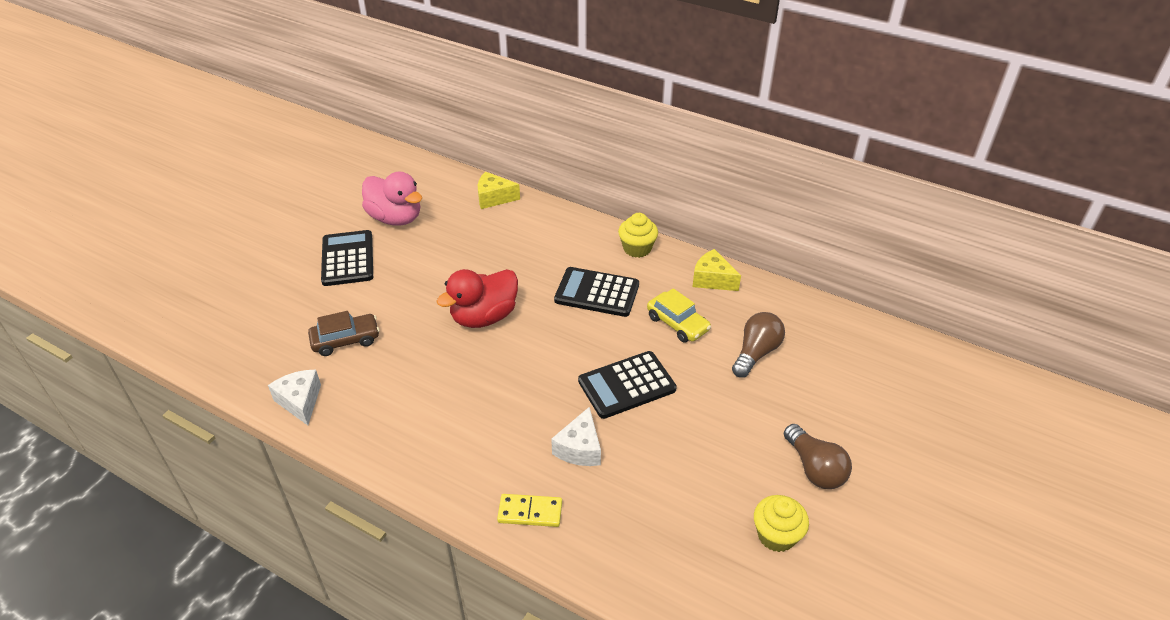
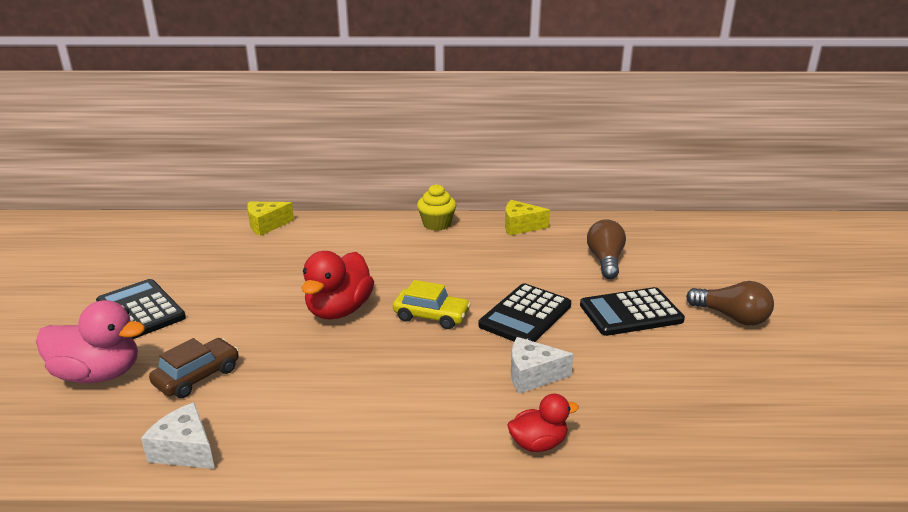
camera: 30 degrees left, 15 degrees down
pink duck [362,172,422,226] -> pink duck moved to [36,300,145,383]
yellow domino [497,494,562,527] -> red duck [507,394,579,452]
white cheese [551,407,601,466] -> white cheese turned 105 degrees clockwise [511,337,574,394]
black calculator [554,267,639,317] -> black calculator moved to [580,287,685,336]
yellow car [647,288,711,343] -> yellow car moved to [393,280,471,329]
yellow cupcake [754,495,809,552] -> none

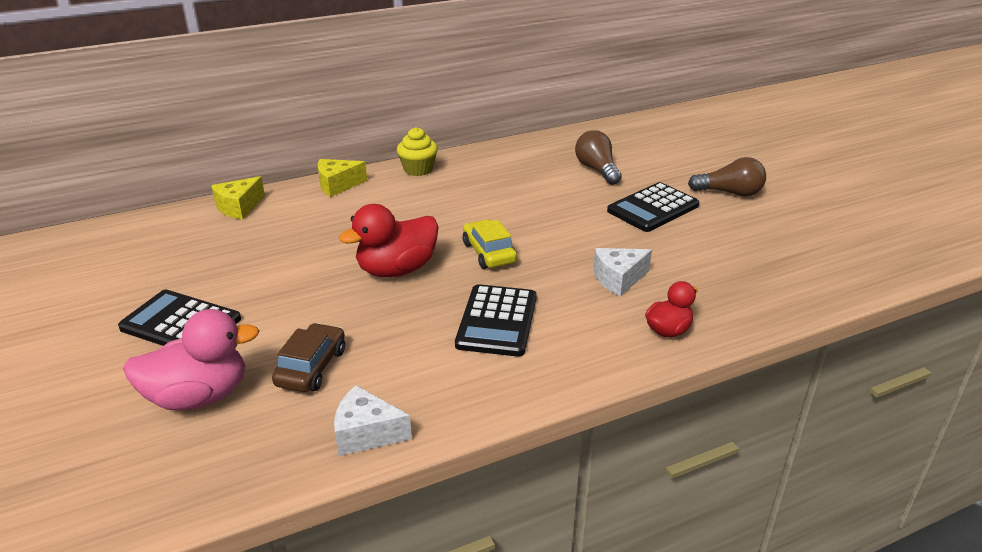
camera: 25 degrees left, 5 degrees up
red duck [302,251,374,320] -> red duck turned 60 degrees clockwise [339,204,439,277]
yellow car [393,280,471,329] -> yellow car turned 105 degrees counterclockwise [463,219,517,269]
black calculator [478,283,571,342] -> black calculator moved to [455,284,537,357]
yellow cheese [505,200,550,236] -> yellow cheese moved to [318,159,367,197]

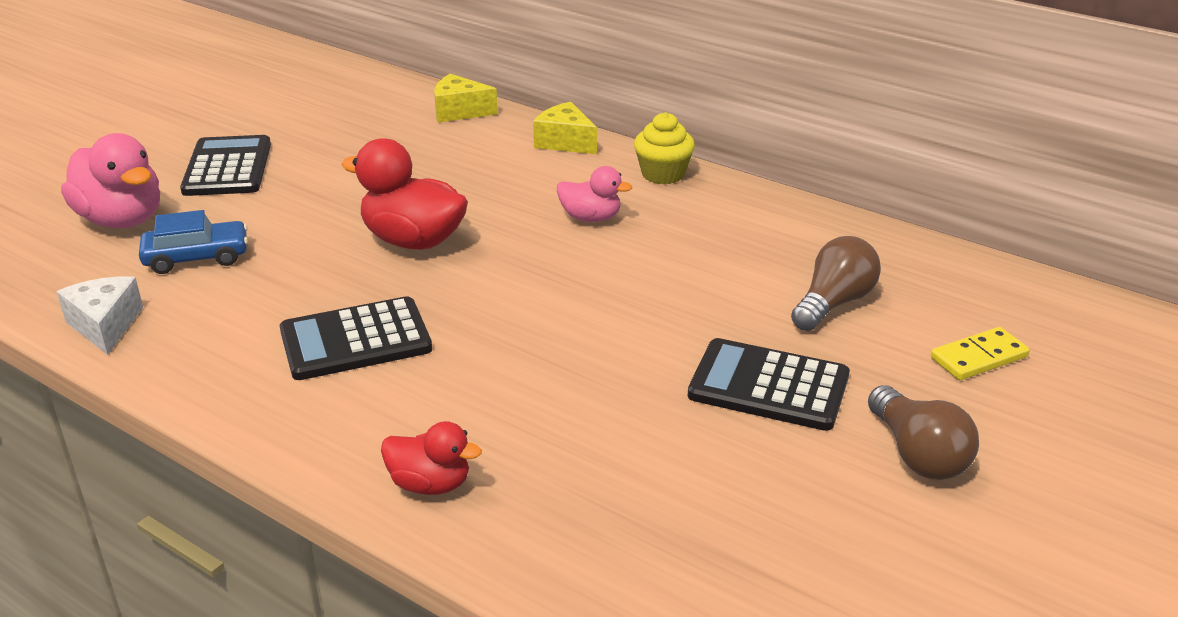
camera: 60 degrees right, 0 degrees up
brown car [272,323,345,392] -> blue car [139,210,248,274]
yellow car [463,219,517,269] -> none
white cheese [593,248,652,296] -> none
none -> pink duck [557,166,632,222]
none -> yellow domino [931,327,1030,380]

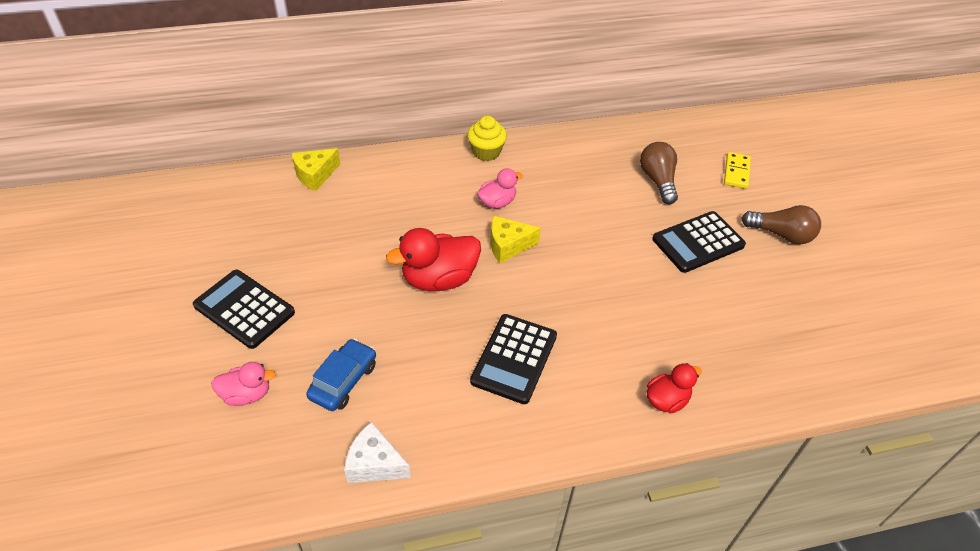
camera: 50 degrees left, 15 degrees up
pink duck [61,133,160,228] -> pink duck [211,362,276,406], size x0.58
yellow cheese [533,102,597,154] -> yellow cheese moved to [491,216,541,263]

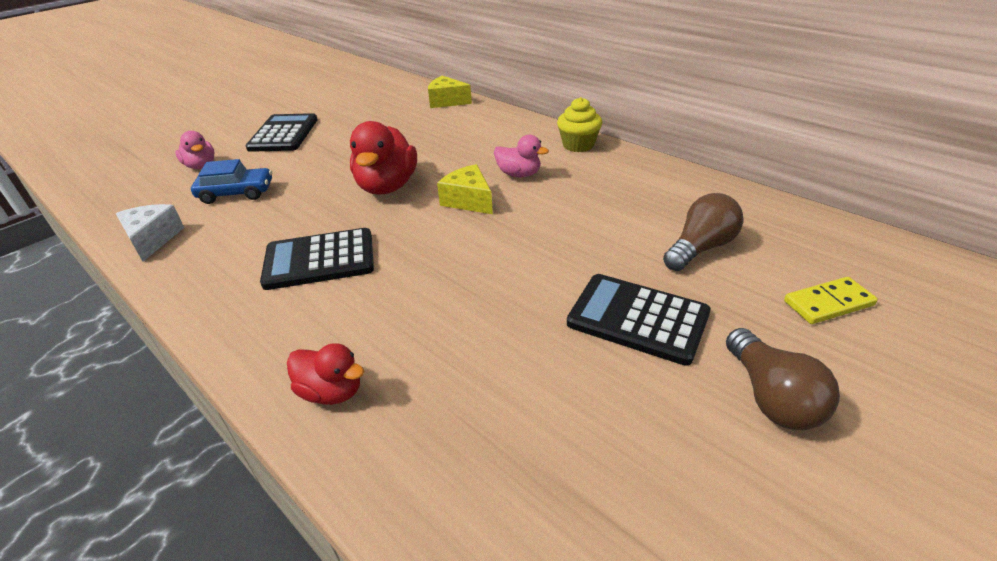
camera: 60 degrees right, 10 degrees down
red duck [386,228,481,291] -> red duck turned 120 degrees counterclockwise [350,121,417,195]

